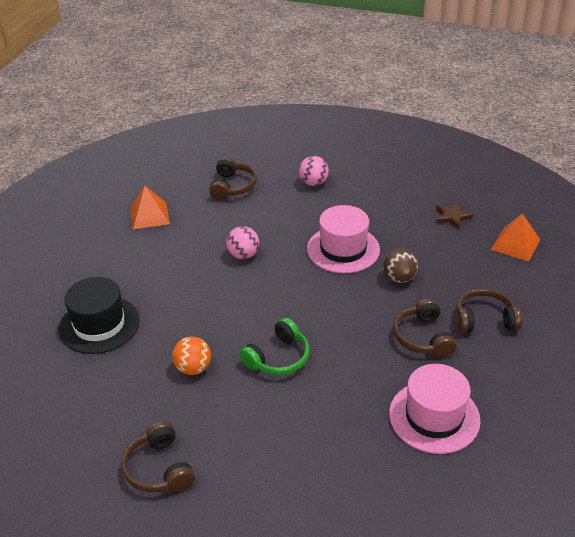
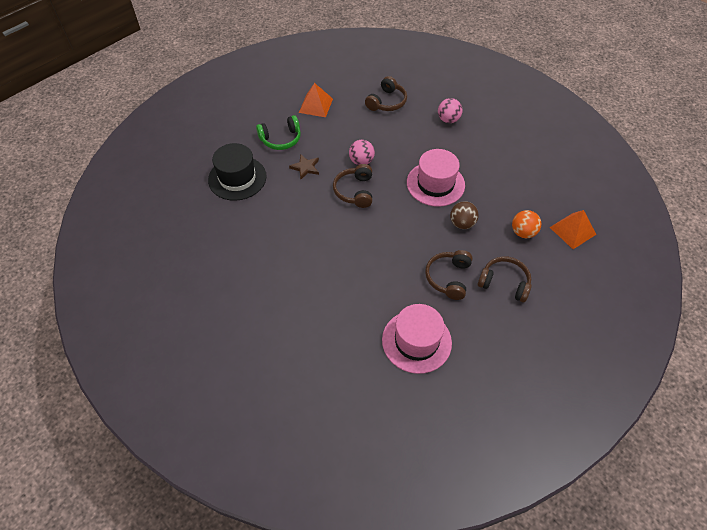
camera: 25 degrees right, 15 degrees up
brown headphones [121,421,195,492] -> brown headphones moved to [333,164,372,208]
orange ball [172,337,211,375] -> orange ball moved to [512,210,541,238]
green headphones [240,318,310,375] -> green headphones moved to [256,115,301,150]
brown star [436,202,473,229] -> brown star moved to [289,154,319,179]

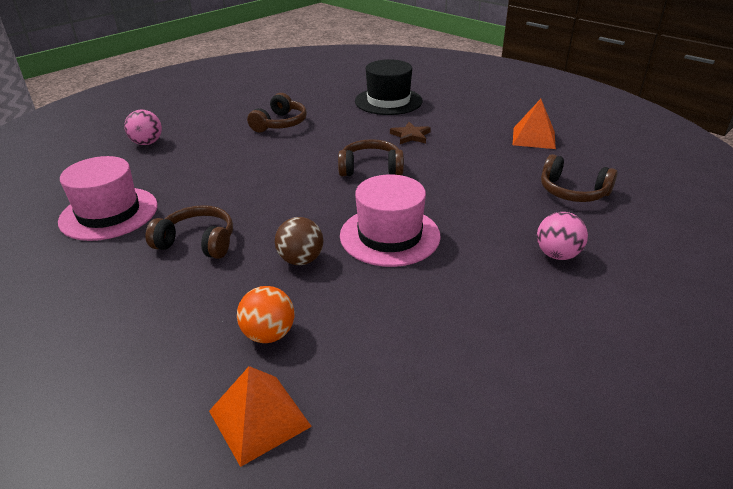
camera: 90 degrees right, 20 degrees down
green headphones [256,115,301,150] -> none
pink ball [349,140,375,165] -> pink ball moved to [124,110,162,145]
brown headphones [478,256,532,302] -> brown headphones moved to [247,93,307,132]

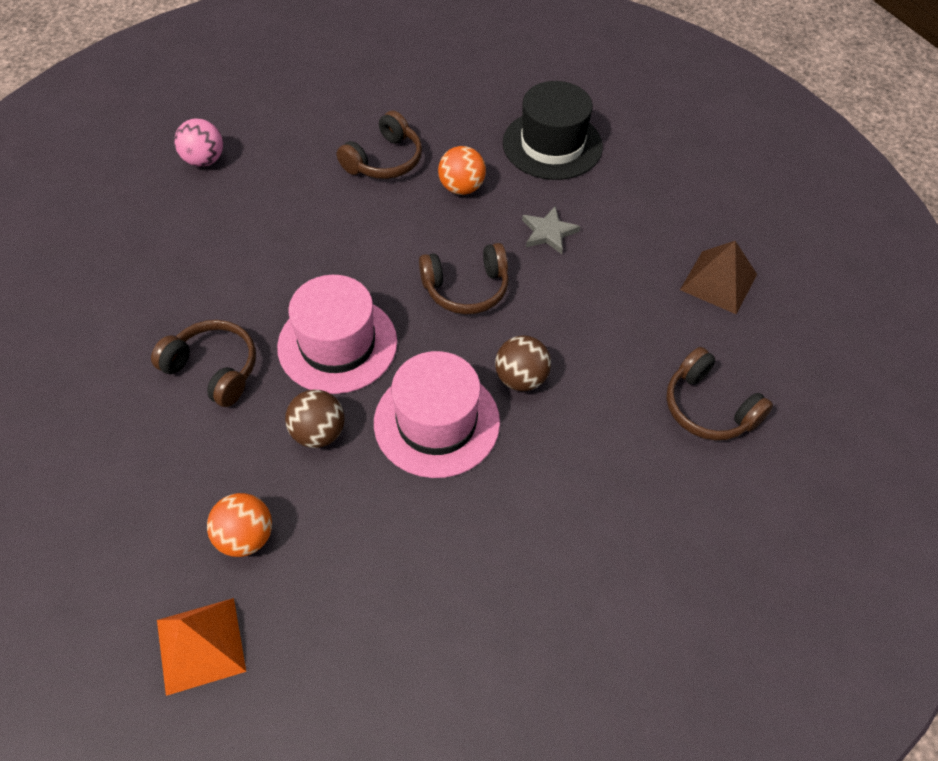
camera: 15 degrees right, 20 degrees up
pink hat [58,156,158,241] -> pink hat moved to [277,275,397,394]
brown headphones [338,139,404,176] -> brown headphones turned 150 degrees clockwise [419,243,509,314]
brown star [390,122,431,144] -> grey star [522,206,580,254]
orange pyramid [513,99,556,149] -> brown pyramid [680,241,757,314]
pink ball [537,212,588,260] -> none
none -> orange ball [438,146,486,195]
none -> brown ball [495,335,551,391]

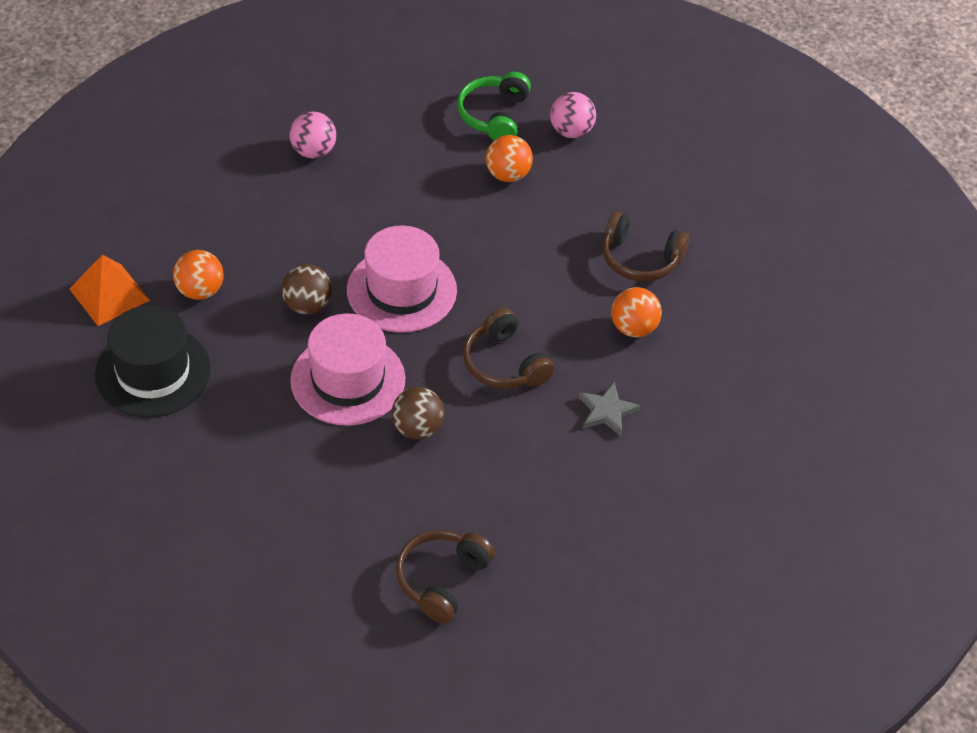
camera: 70 degrees right, 5 degrees down
brown headphones [151,320,256,407] -> none
black hat [503,81,603,180] -> black hat moved to [95,305,211,417]
brown pyramid [680,241,757,314] -> none
none -> pink ball [289,111,336,158]
none -> green headphones [457,72,531,140]
none -> orange ball [486,135,533,182]

